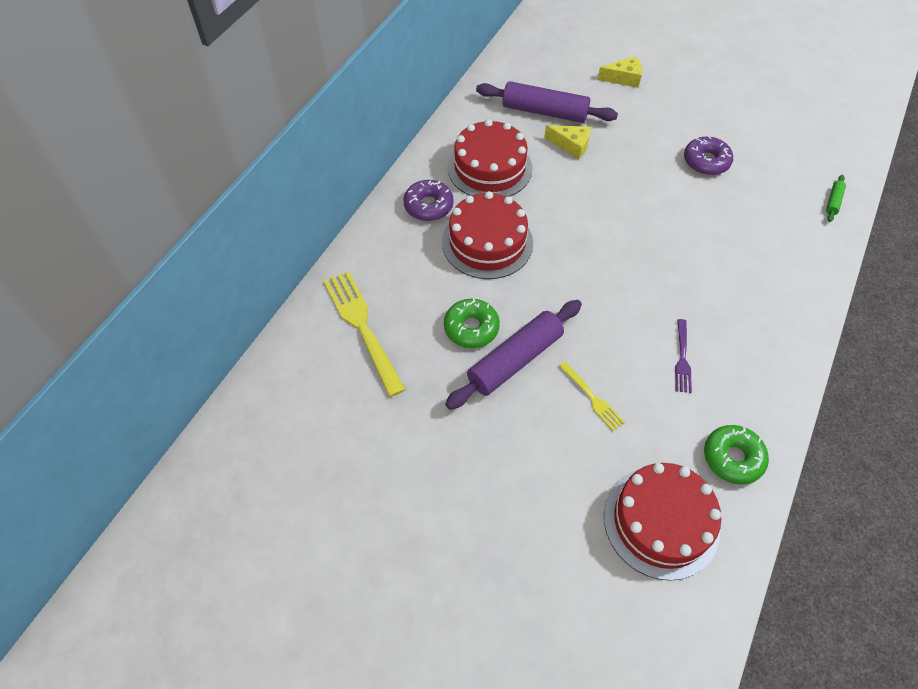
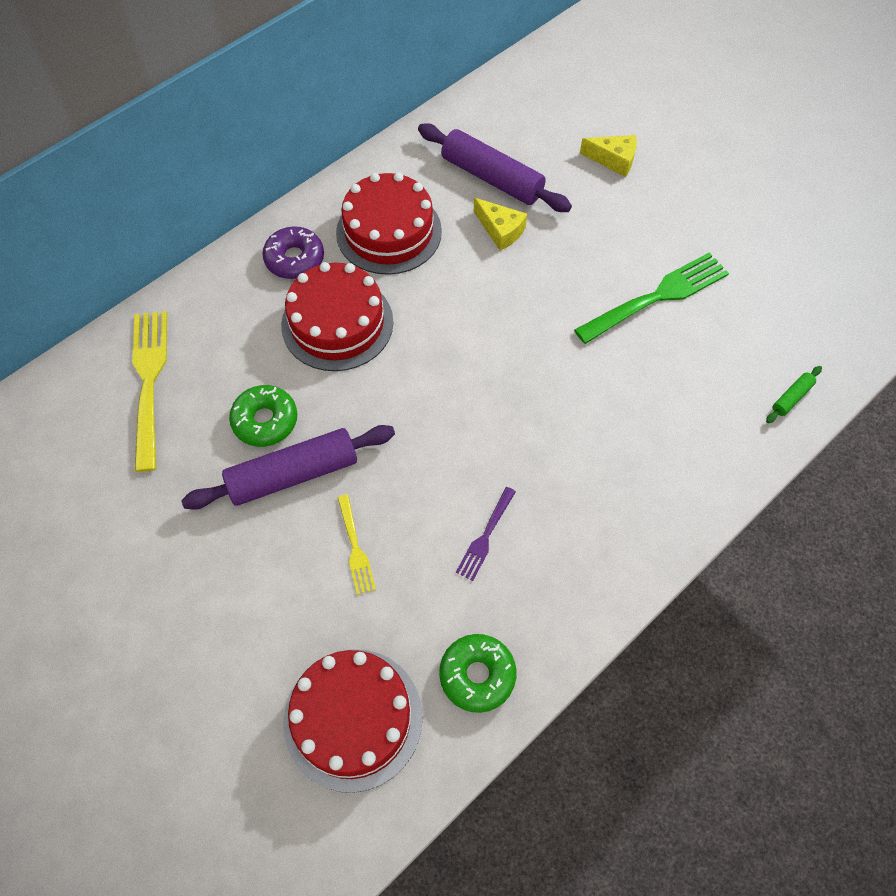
camera: 20 degrees right, 5 degrees up
purple donut [684,136,733,175] -> green fork [574,252,729,344]

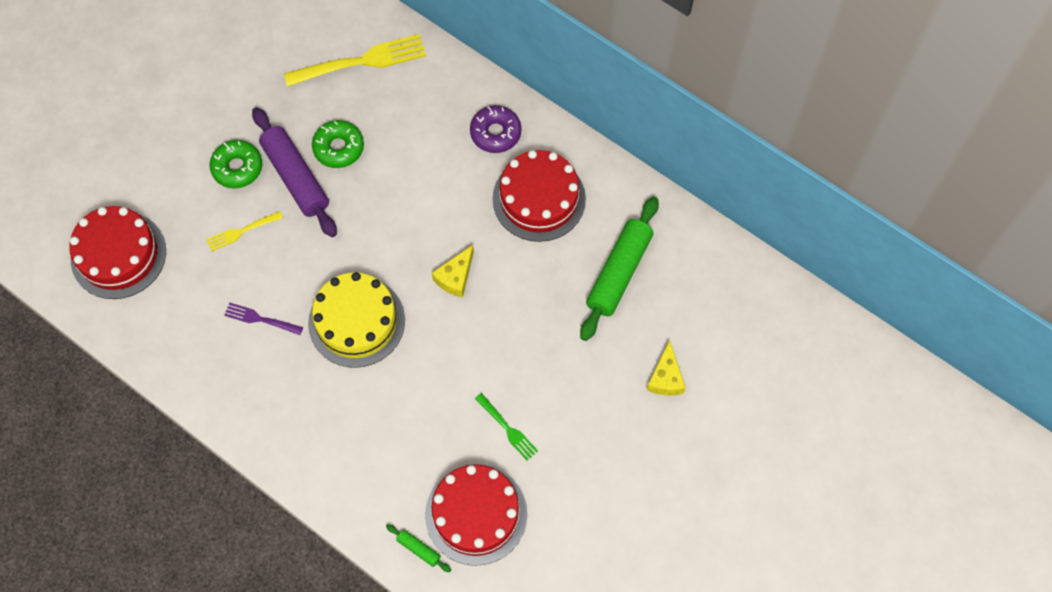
camera: 80 degrees right, 5 degrees up
red cake [281,262,393,371] -> red cake moved to [425,464,527,566]
purple rolling pin [418,123,572,212] -> green rolling pin [580,197,659,341]
green donut [439,634,517,713] -> green donut moved to [210,140,262,188]
yellow cheese [474,198,527,250] -> yellow cheese moved to [432,245,474,298]
green fork [574,252,729,344] -> green fork [475,393,538,461], size x0.53
none -> yellow cake [308,272,405,368]

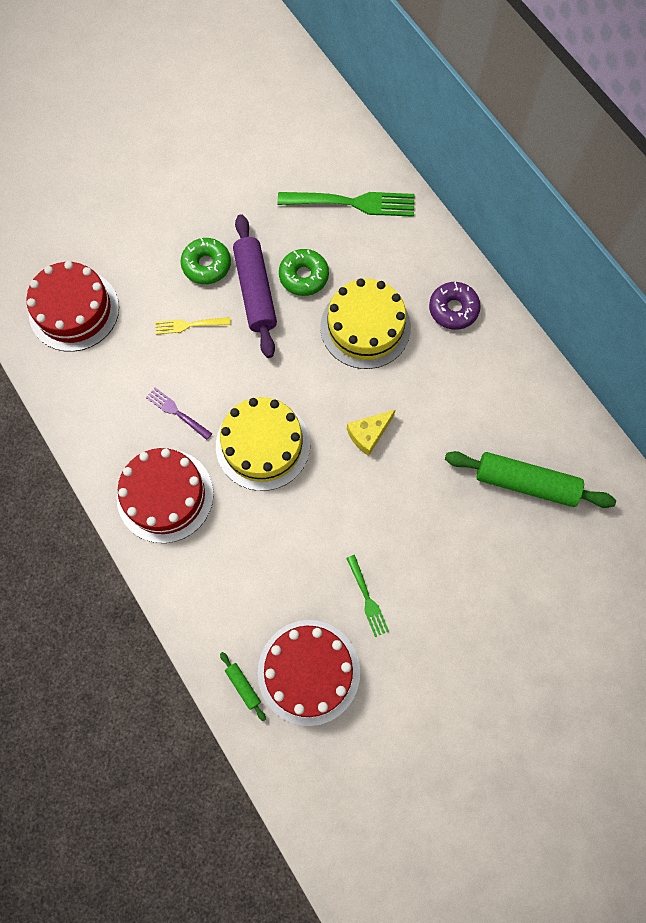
camera: 20 degrees right, 5 degrees up
yellow fork [284,34,426,87] -> green fork [278,192,414,217]
red cake [492,150,586,242] -> red cake moved to [117,448,214,543]
green rolling pin [580,197,659,341] -> green rolling pin turned 60 degrees clockwise [445,451,616,508]
yellow cheese [647,340,686,395] -> none
none -> yellow cake [320,278,411,369]

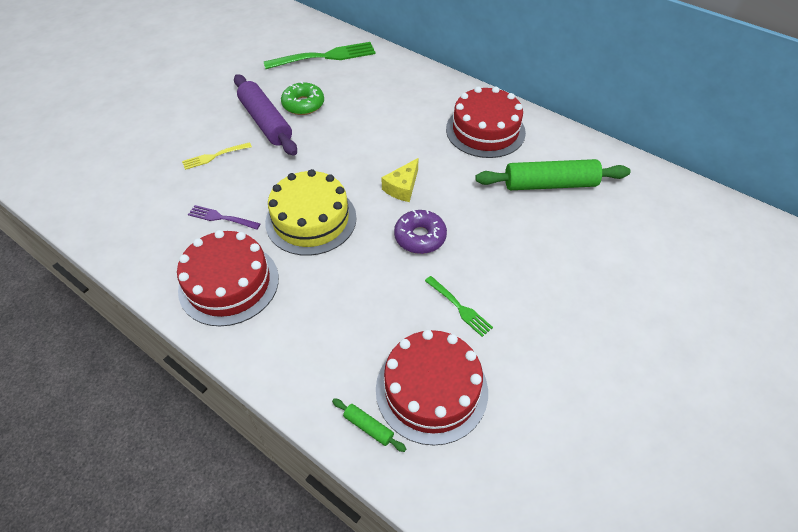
camera: 20 degrees left, 20 degrees down
red cake [26,261,119,352] -> red cake moved to [446,86,526,158]
green donut [180,238,231,284] -> none
yellow cake [320,278,411,369] -> none
purple donut [429,282,481,330] -> purple donut moved to [394,210,447,254]

